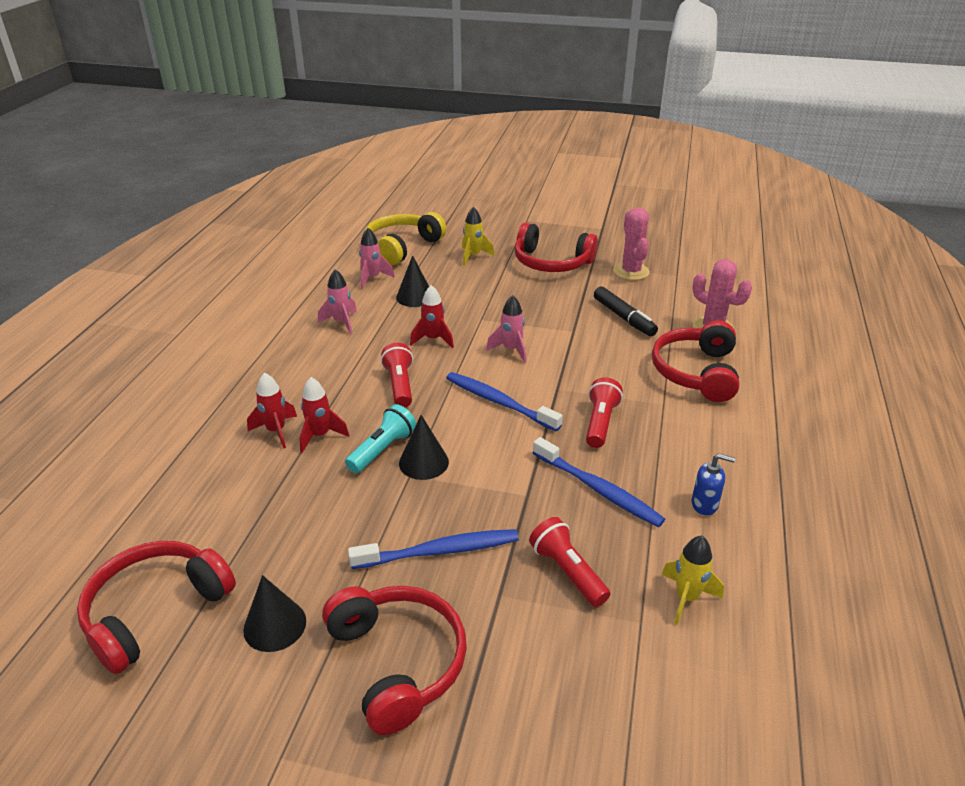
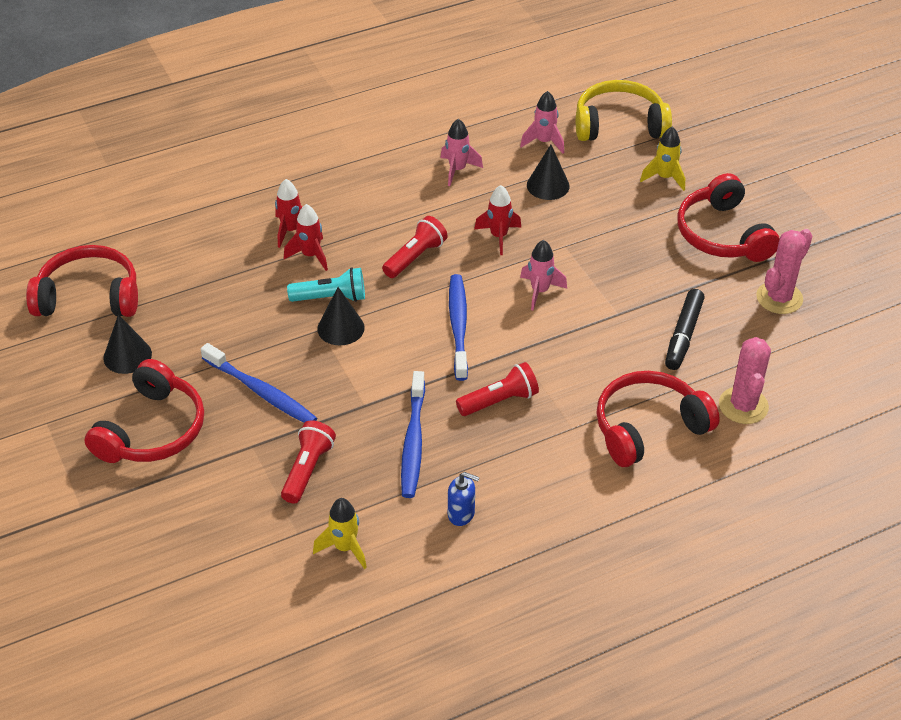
camera: 50 degrees right, 10 degrees up
blue soap dispenser [692,454,735,515] -> blue soap dispenser turned 45 degrees counterclockwise [448,472,480,526]

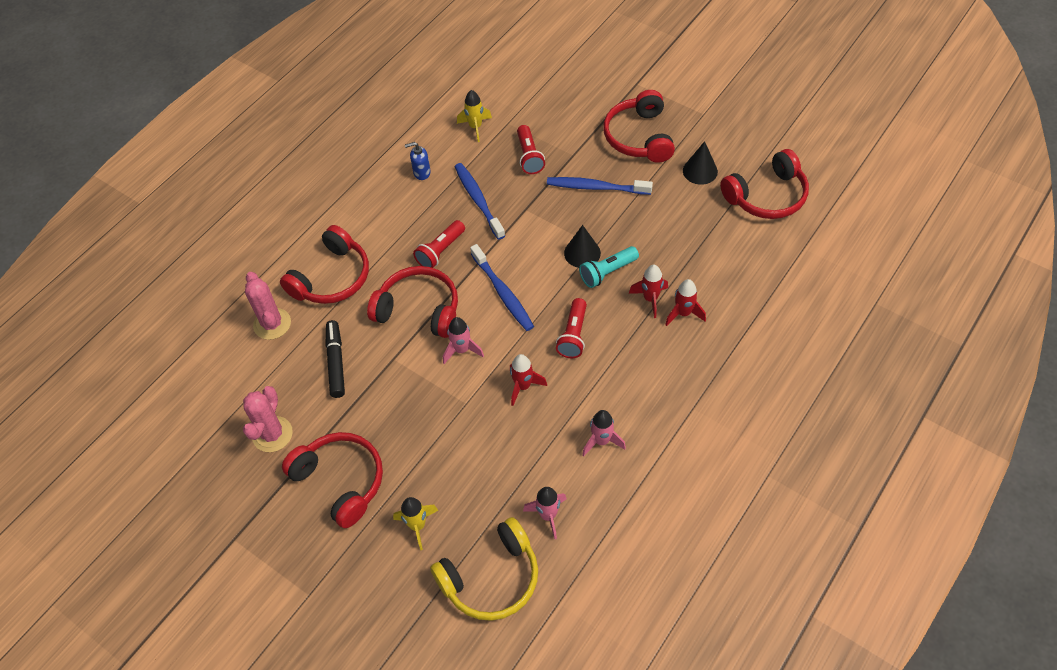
camera: 155 degrees right, 10 degrees up
black cone [527,145,570,200] -> none
none -> red headphones [367,266,458,338]

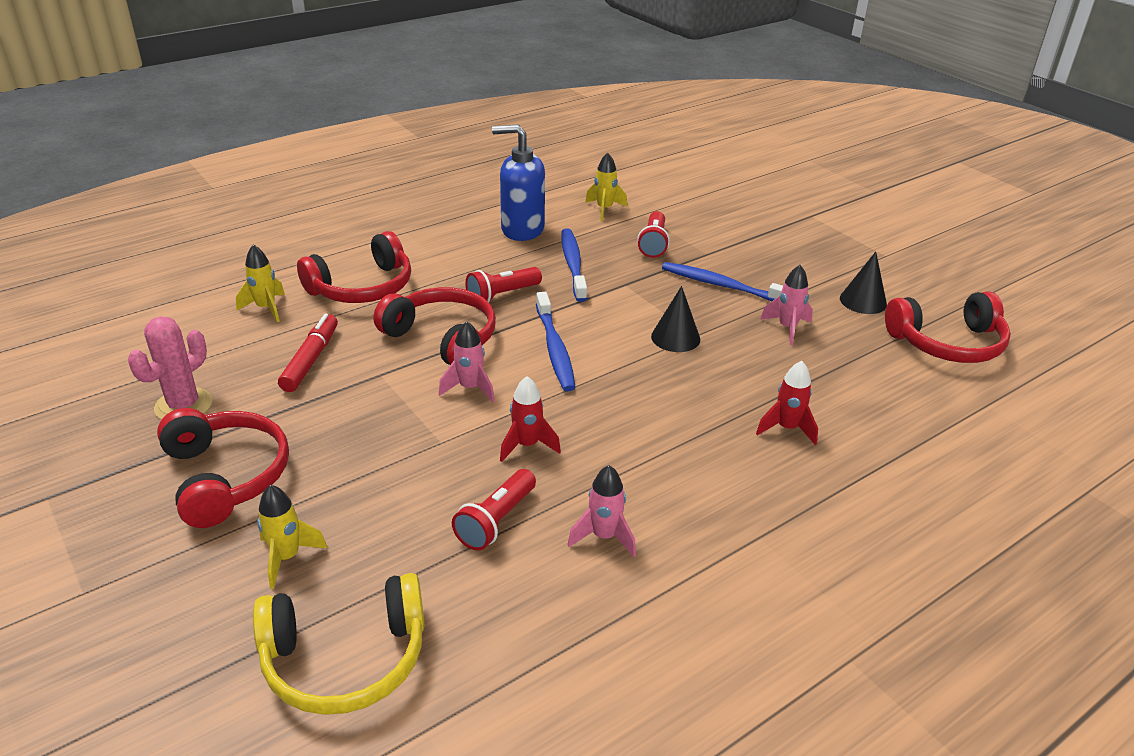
camera: 15 degrees right, 20 degrees down
pink cactus [245,272,291,340] -> yellow rocket [236,244,285,322]
black marker [326,320,345,398] -> red marker [278,313,338,392]
blue soap dispenser [405,142,431,180] -> blue soap dispenser [492,124,545,241], size x2.04
pink rocket [523,487,567,539] -> pink rocket moved to [760,265,813,345]
red flashlight [556,298,587,358] -> red flashlight moved to [452,469,536,551]
turquoise flashlight [579,246,639,288] -> none
red headphones [603,90,675,163] -> none
red rocket [629,265,668,318] -> none

